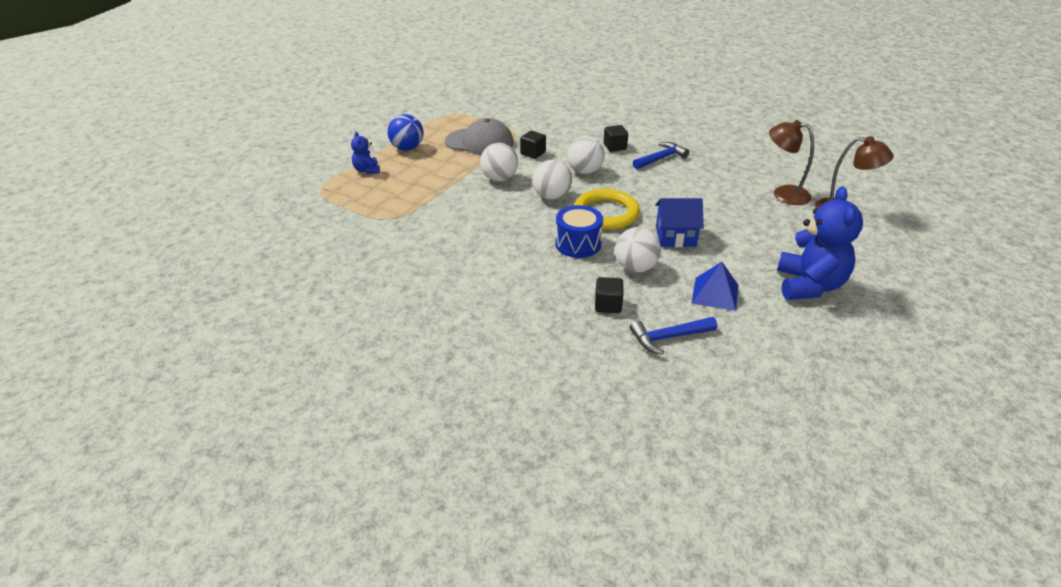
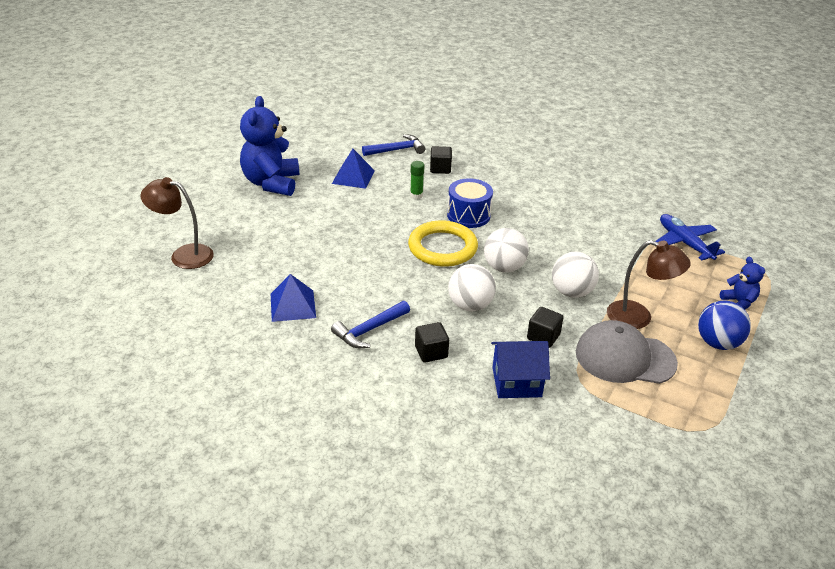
camera: 175 degrees right, 0 degrees up
white ball [615,227,661,273] -> green glue stick [410,161,425,199]
blue house [655,198,704,247] -> blue house moved to [491,341,550,398]
brown lamp [769,120,814,205] -> brown lamp moved to [607,240,691,329]
none -> blue pyramid [271,274,316,322]
none -> blue plane [656,214,725,260]

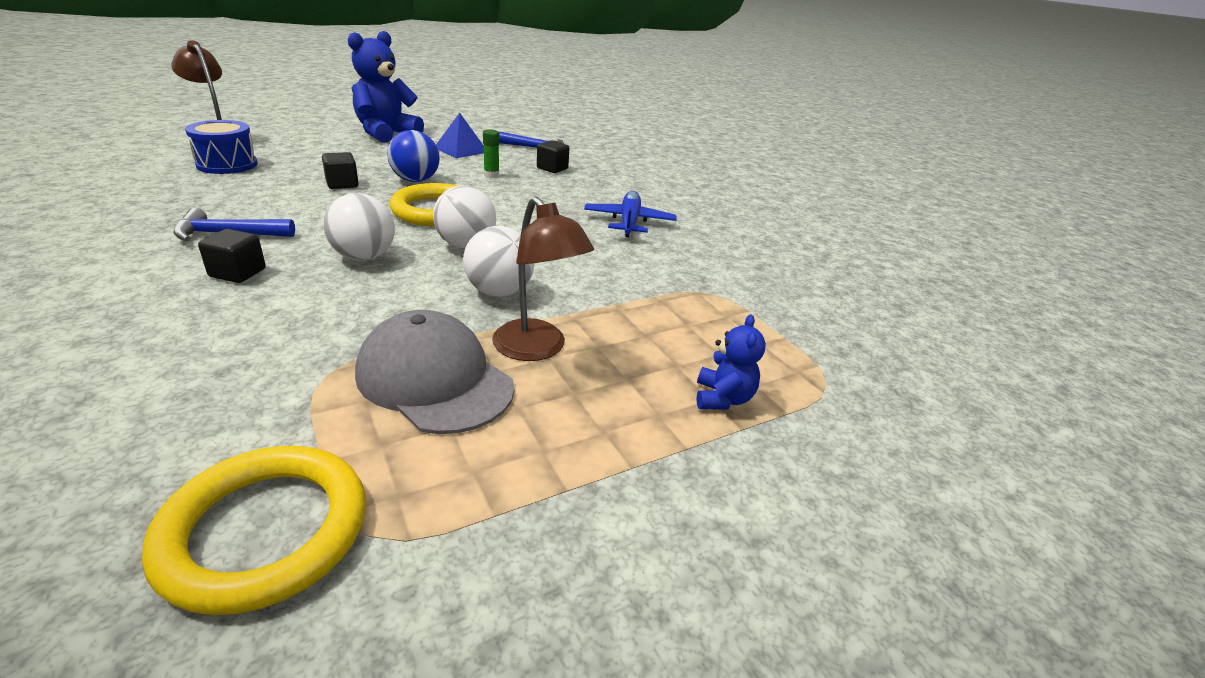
camera: 30 degrees right, 5 degrees down
blue pyramid [271,274,316,322] -> none
blue drum [447,178,493,228] -> blue drum moved to [185,120,258,174]
blue house [491,341,550,398] -> none
black cube [527,307,564,348] -> black cube moved to [322,152,359,189]
blue plane [656,214,725,260] -> blue plane moved to [584,191,676,237]
blue ball [698,301,751,350] -> blue ball moved to [387,130,440,182]
none -> yellow ring [142,446,366,615]

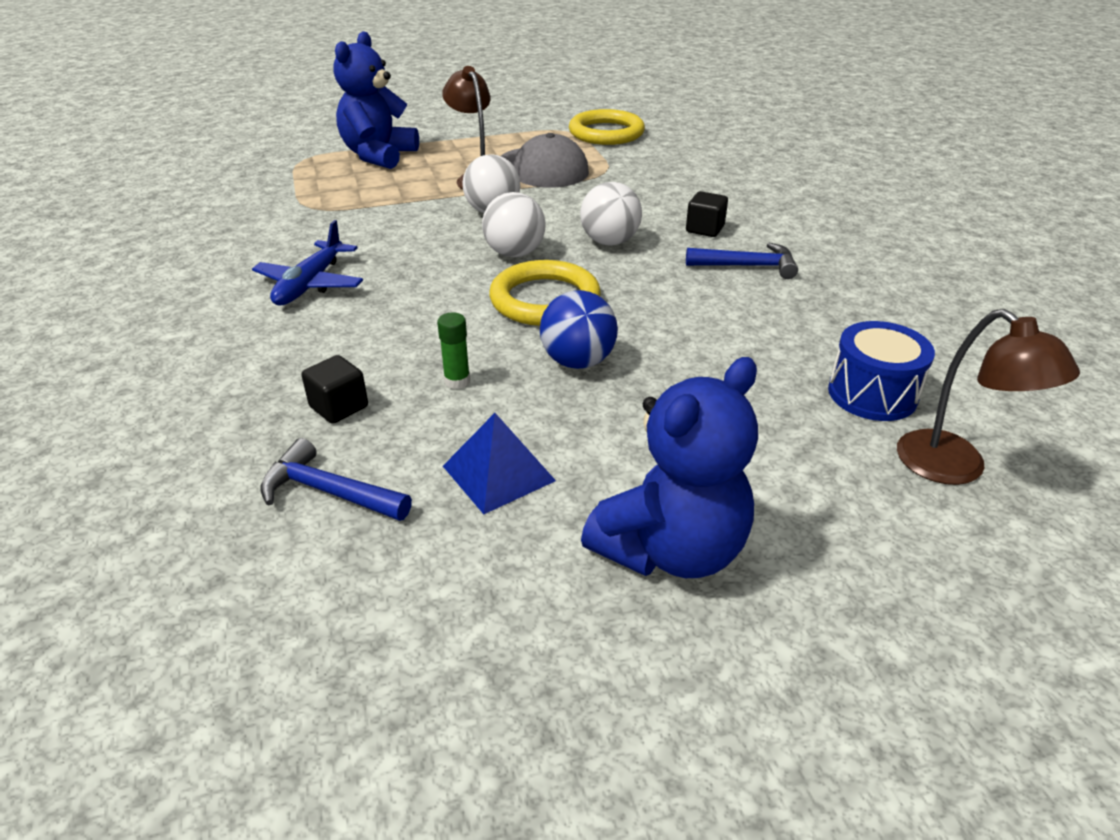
camera: 165 degrees left, 5 degrees up
black cube [322,152,359,189] -> none
blue teddy bear [696,314,766,410] -> blue teddy bear [333,31,419,169], size x2.07

